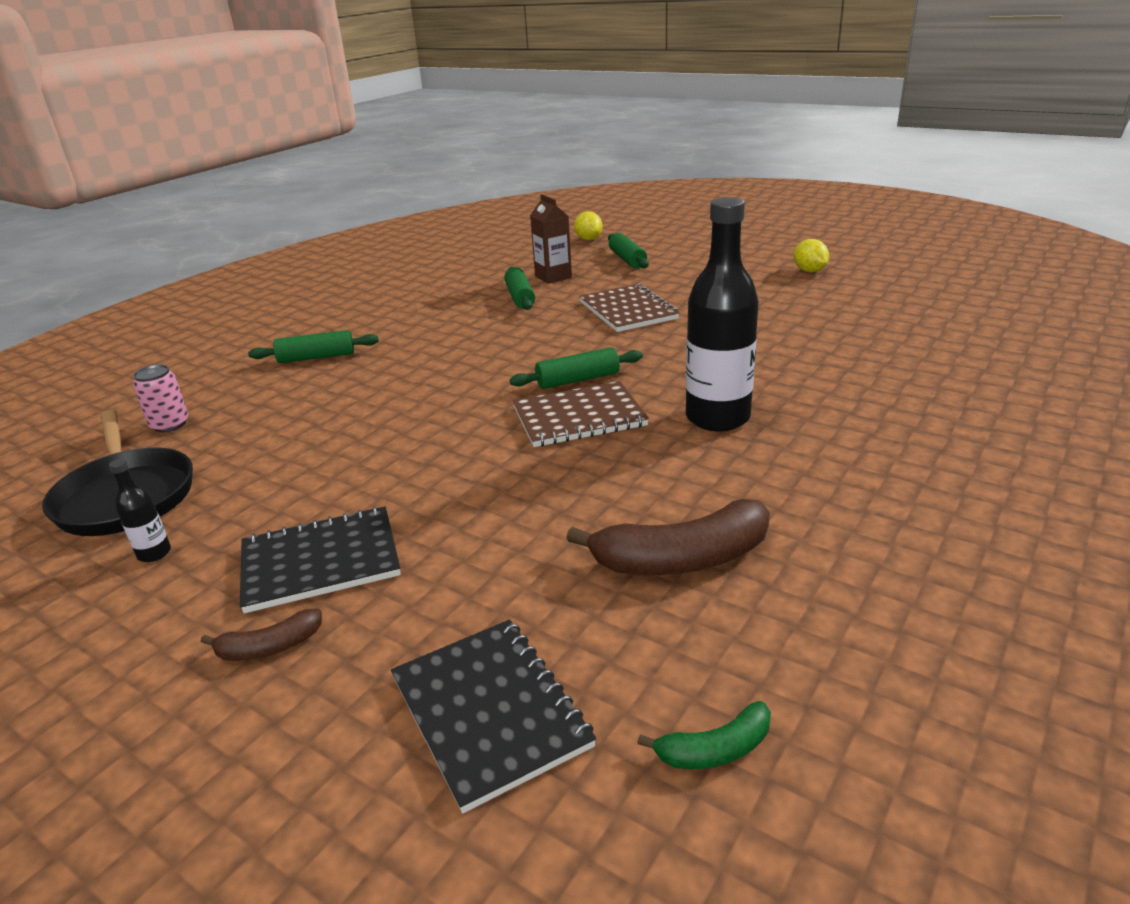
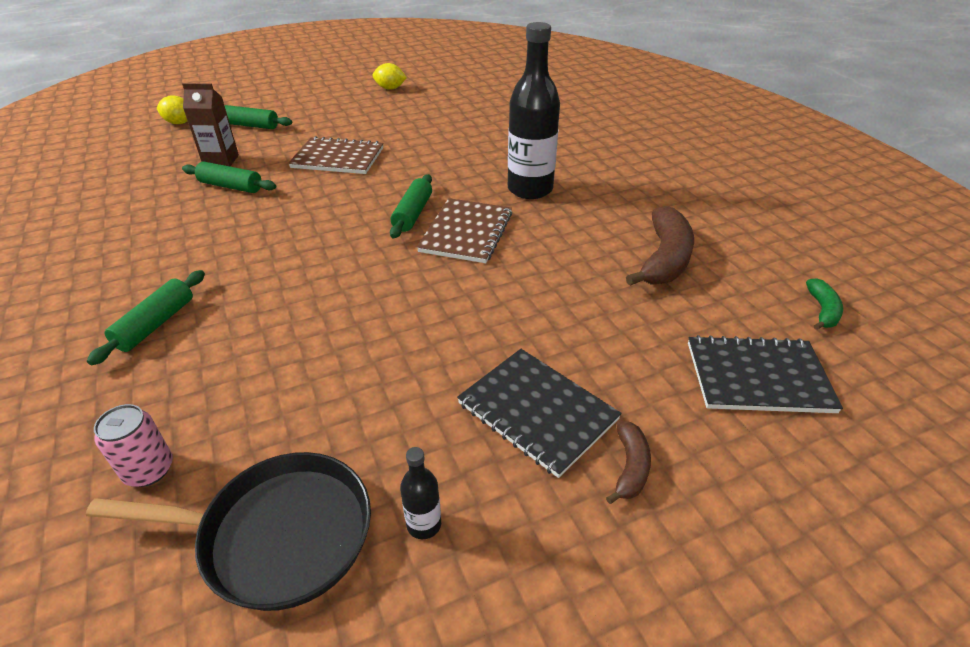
camera: 60 degrees left, 10 degrees up
black notebook [240,506,401,613] -> black notebook turned 60 degrees counterclockwise [457,349,622,478]

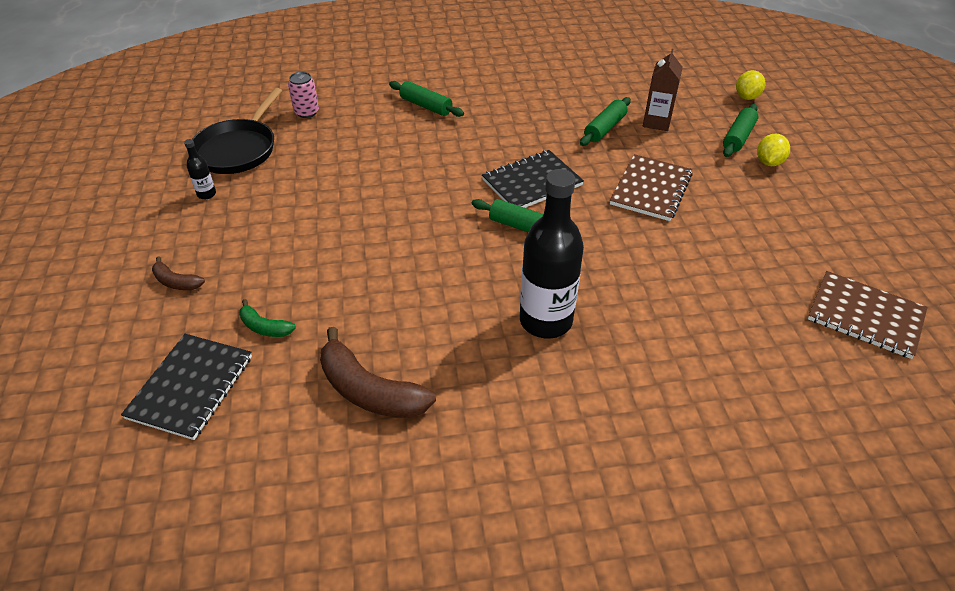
camera: 105 degrees right, 5 degrees up
yellow lemon [372,63,407,90] -> yellow lemon moved to [757,133,790,166]
brown notebook [417,198,512,263] -> brown notebook moved to [808,271,928,359]
black notebook [457,349,622,478] -> black notebook moved to [482,150,584,208]
green banana [806,278,843,330] -> green banana moved to [239,299,296,337]

